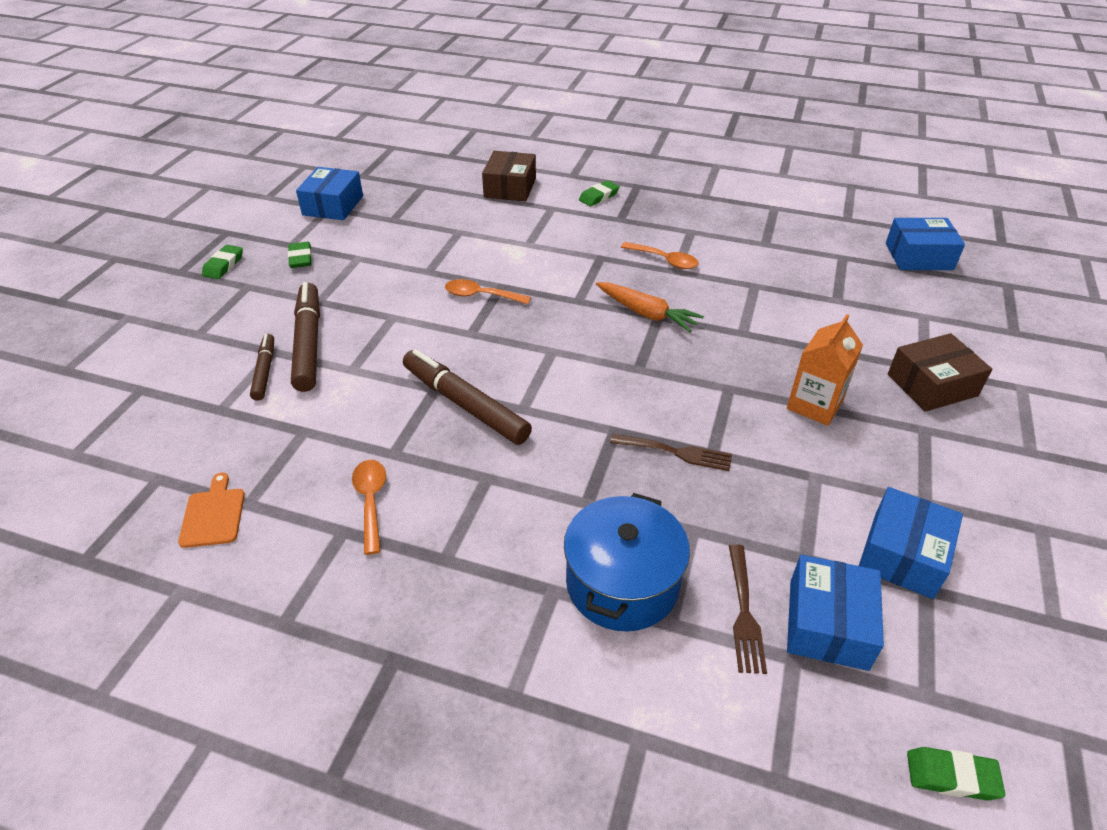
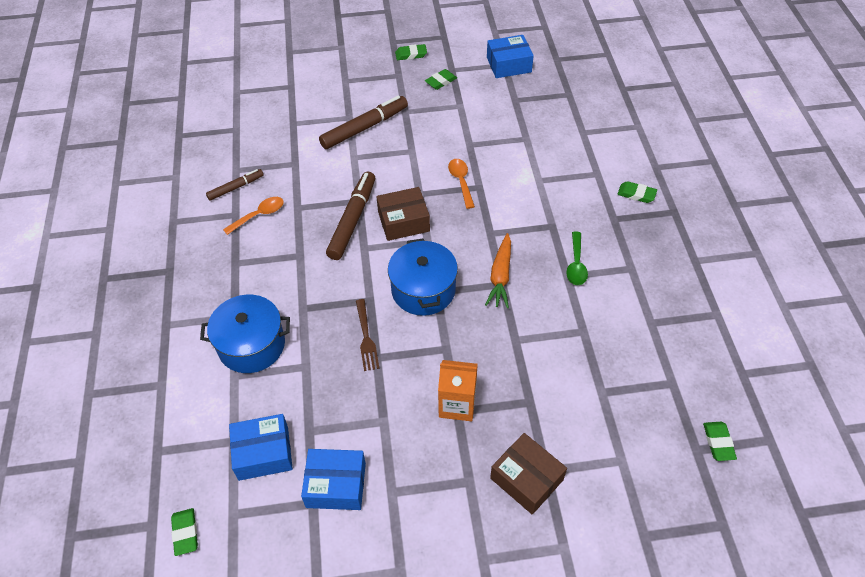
camera: 65 degrees right, 10 degrees up
orange cutting board [178,473,245,548] -> none
brown marker [250,334,274,401] -> brown marker moved to [206,169,264,201]
brown box [482,151,536,202] -> brown box moved to [377,187,430,241]
orange spoon [621,242,699,269] -> green spoon [566,231,588,285]
brown fork [729,544,767,674] -> none
blue box [886,218,965,270] -> green eraser [703,422,737,461]
none -> blue pot [388,238,458,316]

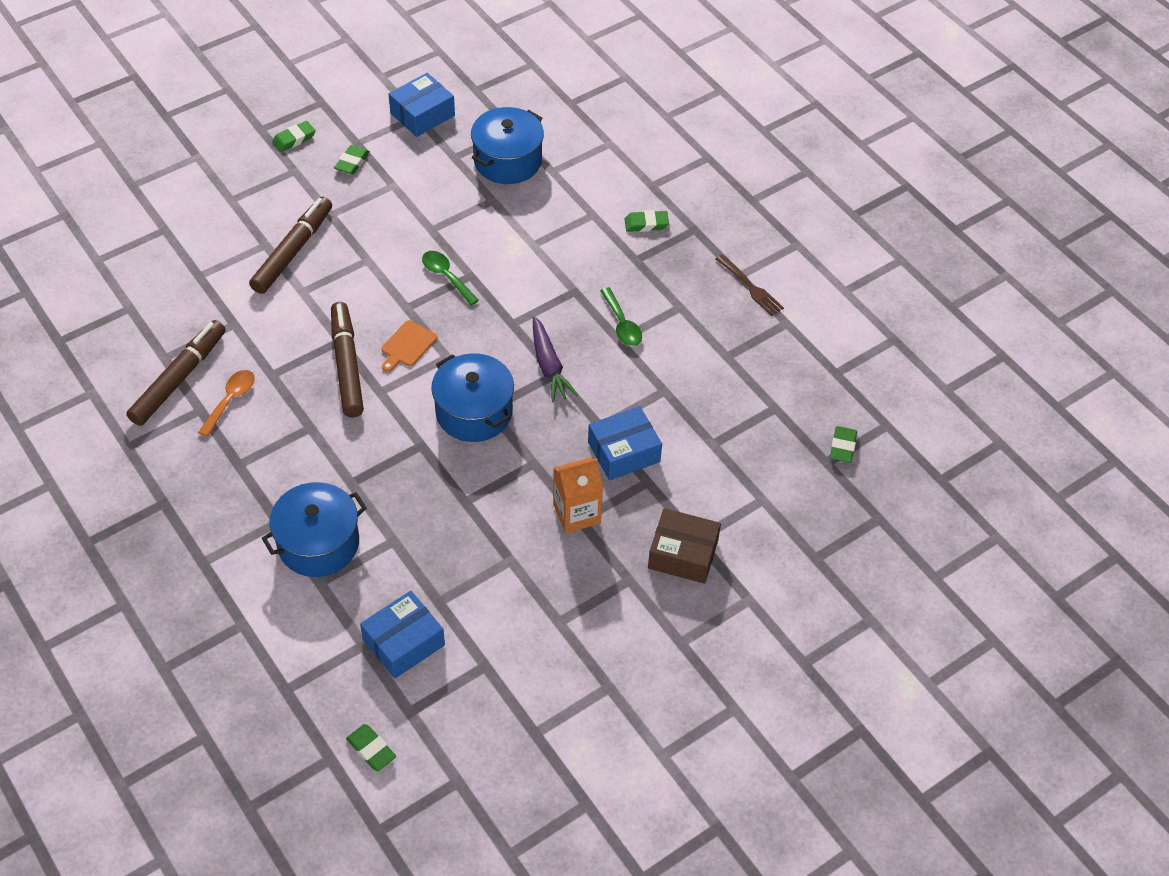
camera: 30 degrees left, 0 degrees up
brown marker [206,169,264,201] -> brown marker [126,320,226,426], size x1.76
blue box [301,449,366,510] -> blue box moved to [588,406,662,480]
brown fork [356,299,379,371] -> brown fork moved to [716,254,784,316]
brown box [377,187,430,241] -> orange cutting board [381,320,437,372]
orange spoon [448,159,475,209] -> green spoon [422,251,479,305]
orange carrot [485,233,511,308] -> purple carrot [533,316,578,402]
green eraser [703,422,737,461] -> green eraser turned 45 degrees clockwise [830,426,857,463]
none -> blue pot [471,107,544,184]

